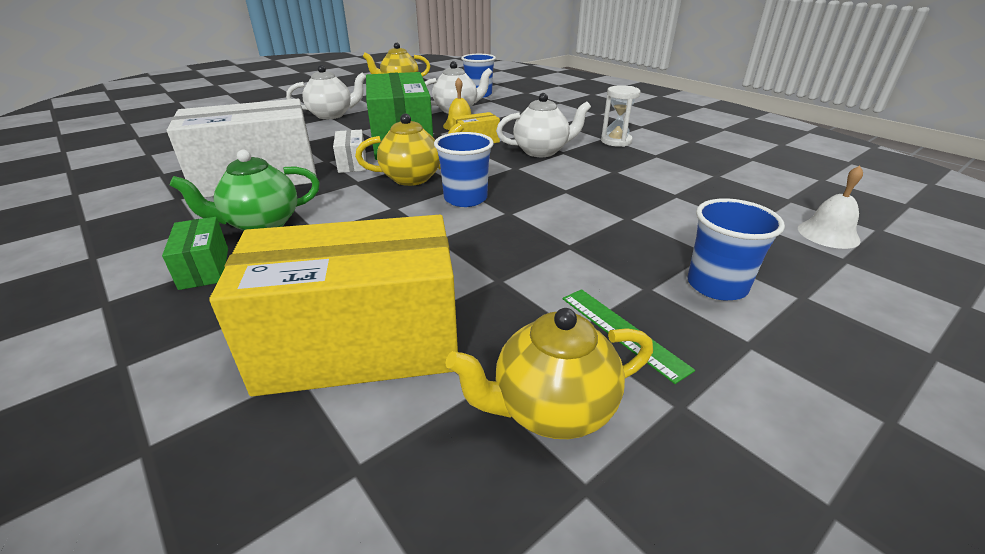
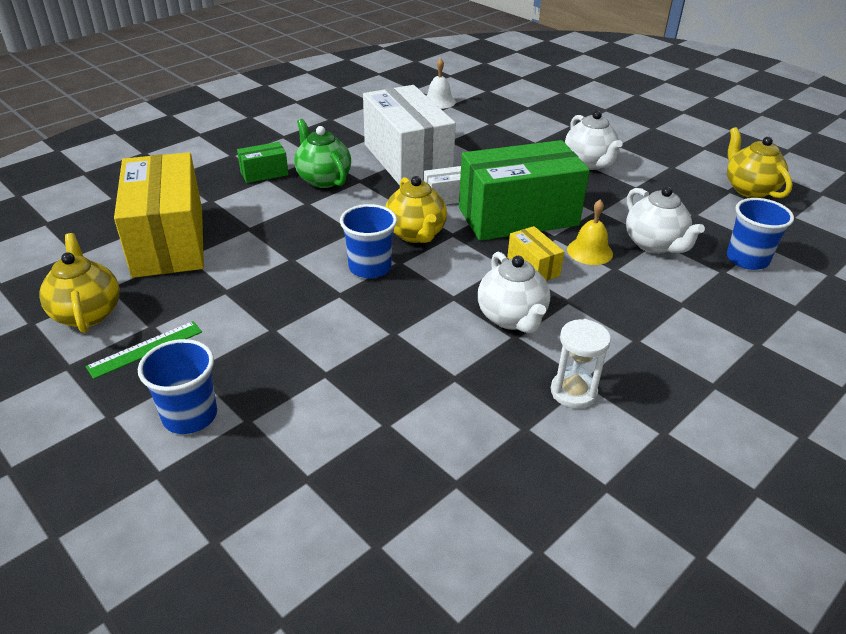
camera: 85 degrees right, 5 degrees up
white bell [798,166,863,249] -> white bell moved to [427,58,456,109]

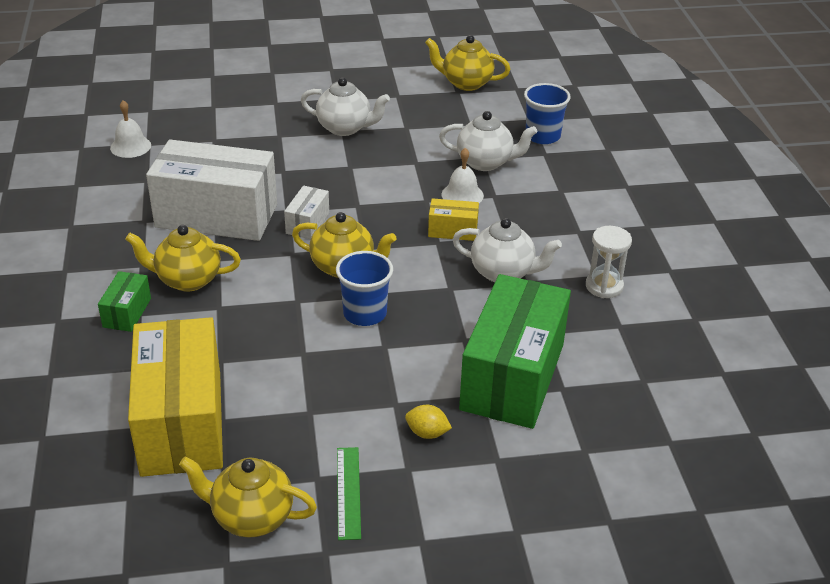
camera: 55 degrees left, 0 degrees up
yellow box [114,152,204,278] -> yellow box turned 60 degrees clockwise [128,317,223,477]
blue cup [138,339,217,434] -> none
green teapot [294,119,351,188] -> yellow teapot [126,225,241,292]
green box [459,140,590,241] -> green box moved to [459,274,571,429]
yellow bell [567,199,613,265] -> white bell [442,148,484,203]
none -> yellow lemon [405,405,452,439]

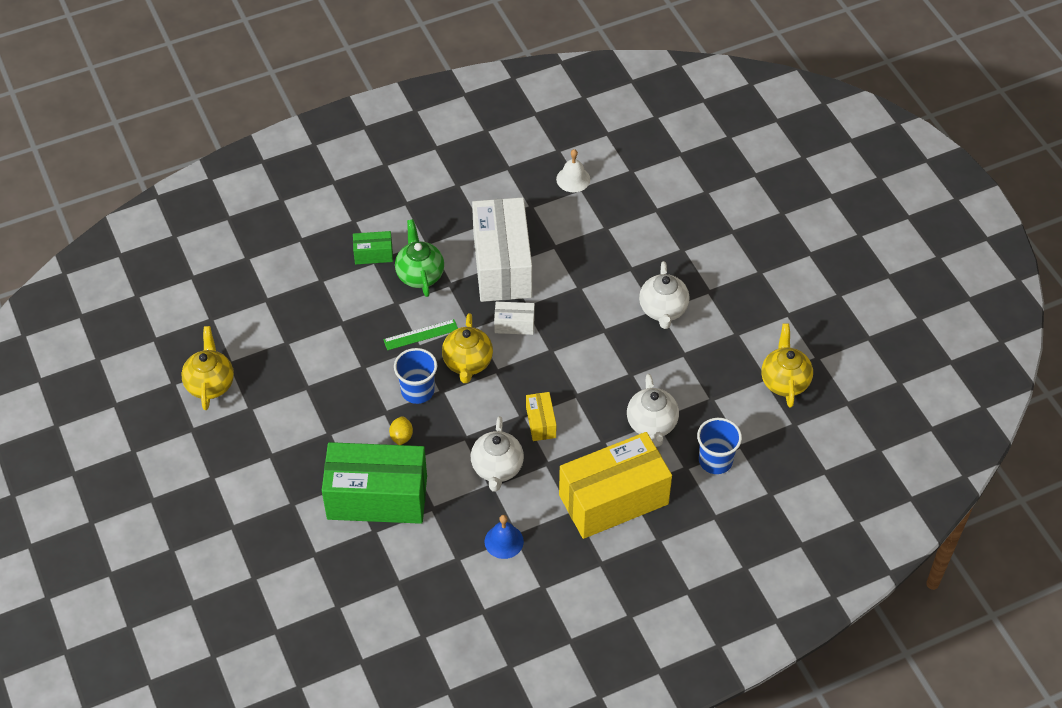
camera: 75 degrees right, 15 degrees up
yellow teapot [126,225,241,292] -> green teapot [395,219,444,297]
yellow box [128,317,223,477] -> yellow box moved to [559,432,672,539]
green ruler [337,447,361,540] -> green ruler moved to [383,319,458,350]
yellow lemon [405,405,452,439] -> yellow lemon moved to [389,416,413,445]
white bell [442,148,484,203] -> none
white hourglass [586,226,632,298] -> blue bell [485,515,524,559]

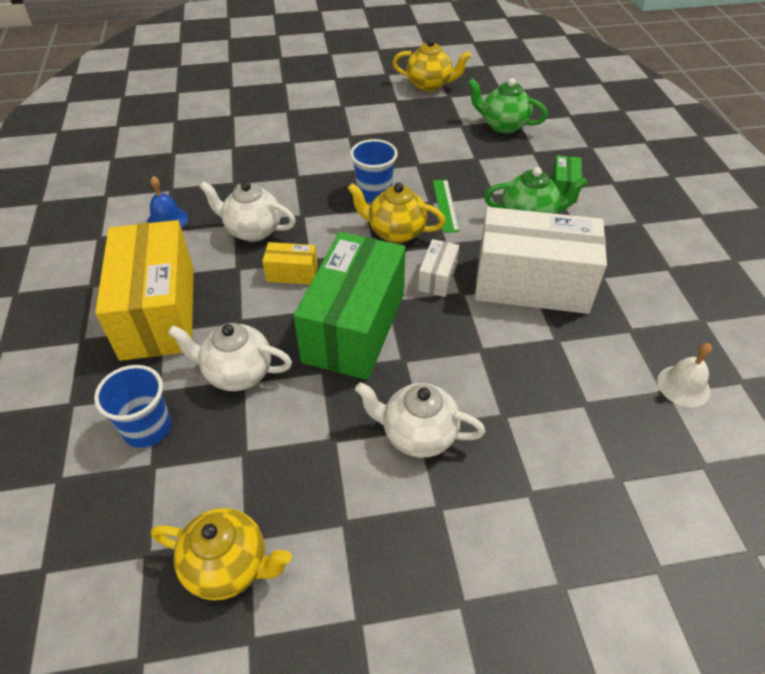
camera: 105 degrees right, 5 degrees down
green box [322,442,427,524] -> green box moved to [293,232,406,380]
yellow lemon [389,416,413,445] -> none
none -> green teapot [468,78,548,134]

